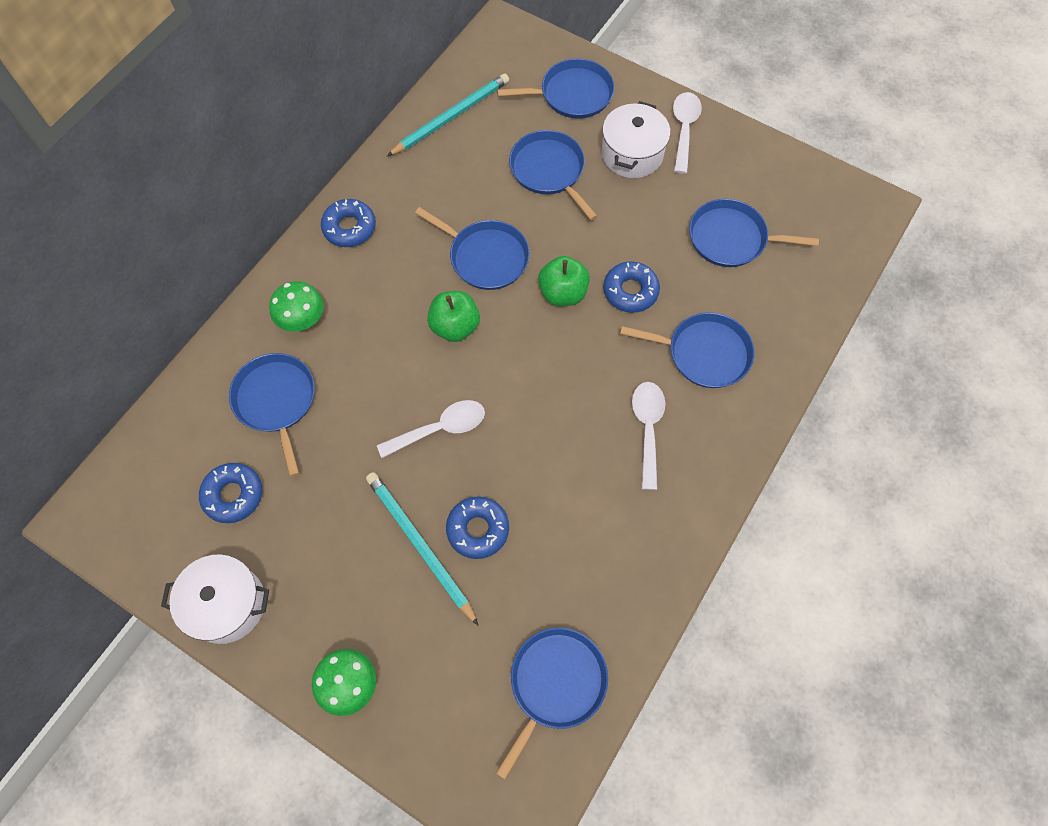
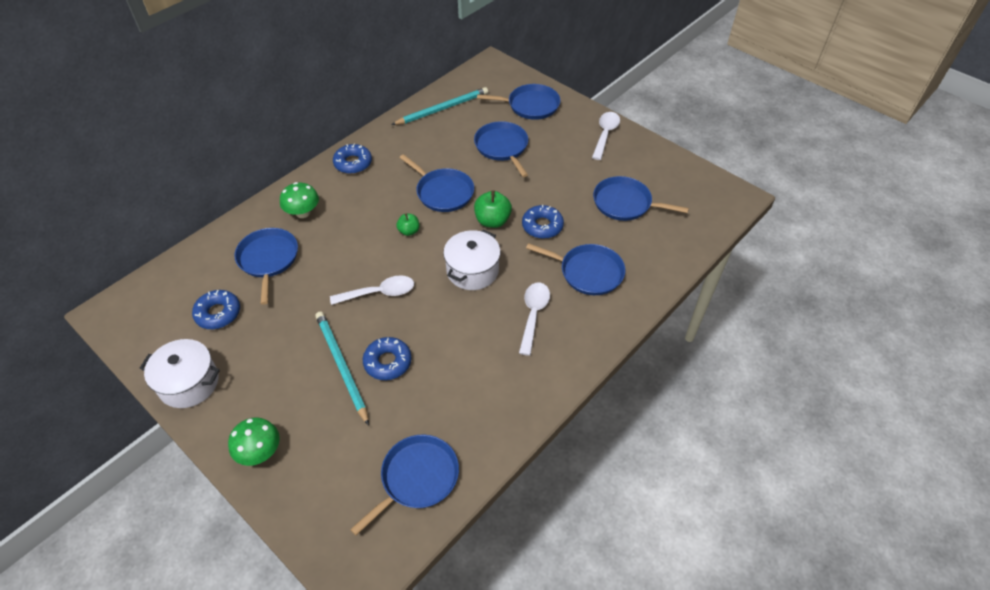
camera: 10 degrees right, 15 degrees down
green apple [427,291,480,342] -> green apple [396,213,419,236], size x0.60
white pot [602,101,670,178] -> white pot moved to [443,230,501,290]

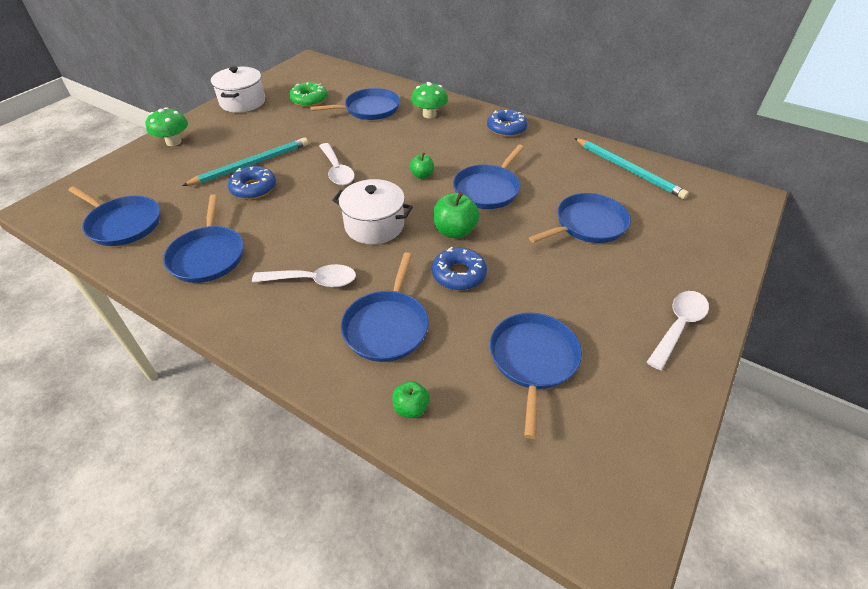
camera: 80 degrees right, 5 degrees down
blue donut [192,290,240,329] -> green donut [289,82,327,107]
blue pan [477,84,560,120] -> blue pan moved to [163,194,244,283]
white spoon [592,112,620,160] -> white spoon turned 60 degrees counterclockwise [647,291,709,370]
none -> green apple [392,381,430,418]

